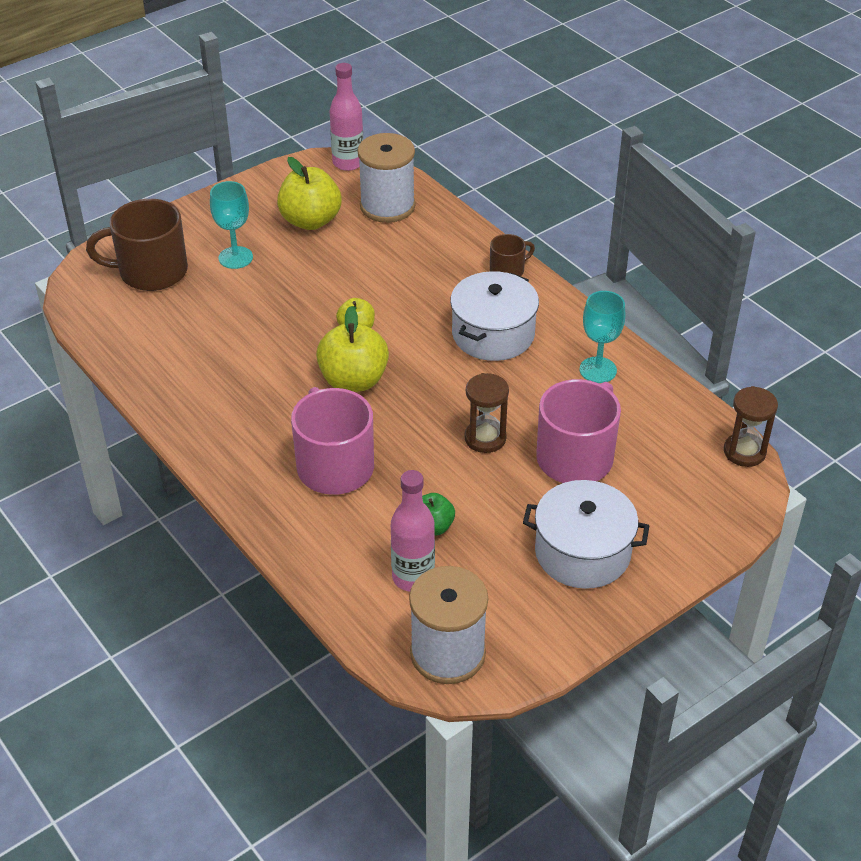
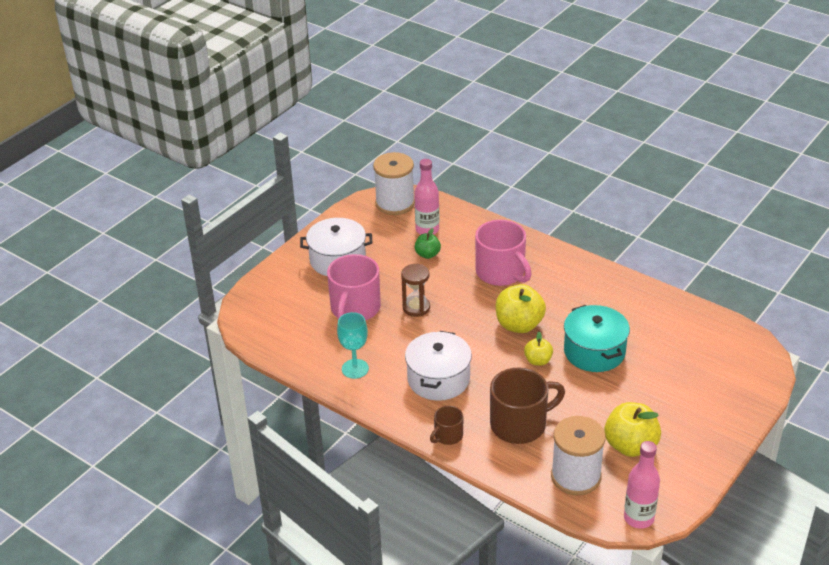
camera: 165 degrees right, 5 degrees down
brown mug [86,199,188,291] -> brown mug moved to [490,367,565,444]
turquoise goblet [210,181,253,269] -> none
brown hourglass [724,386,778,467] -> none
none -> turquoise pot [564,305,630,372]

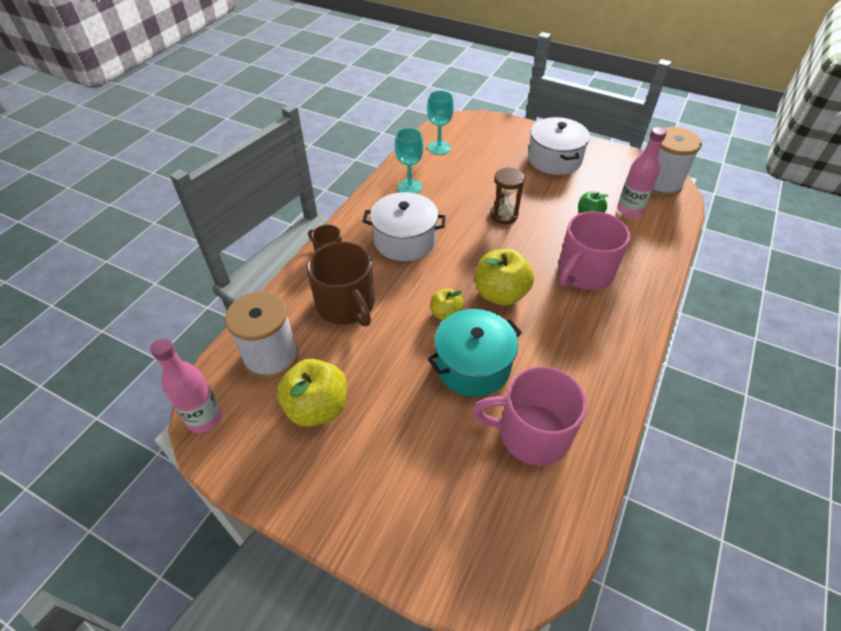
camera: 80 degrees right, 10 degrees up
pink mug [327,254,381,320] -> pink mug moved to [473,367,587,466]
none -> turquoise goblet [427,90,454,155]

